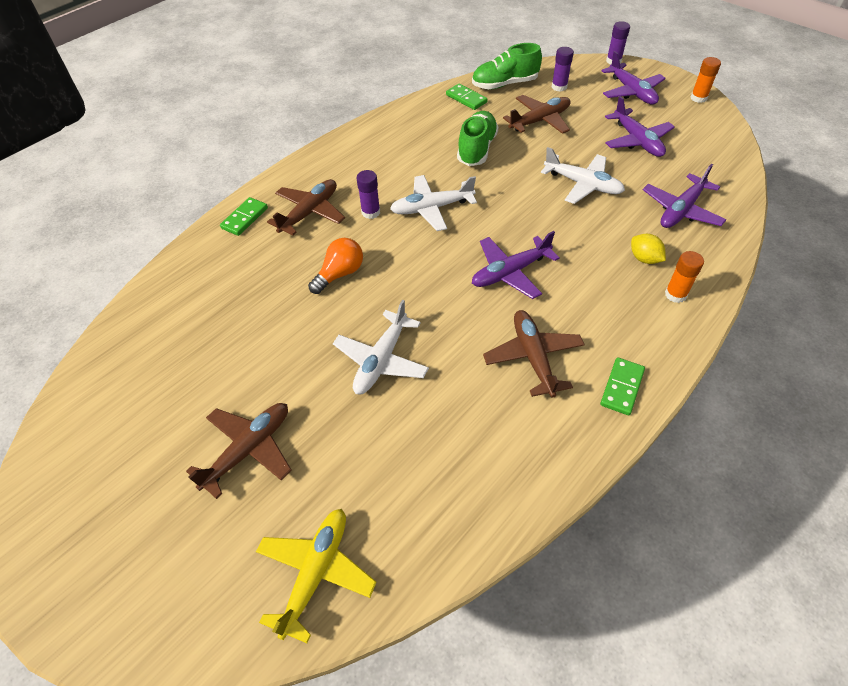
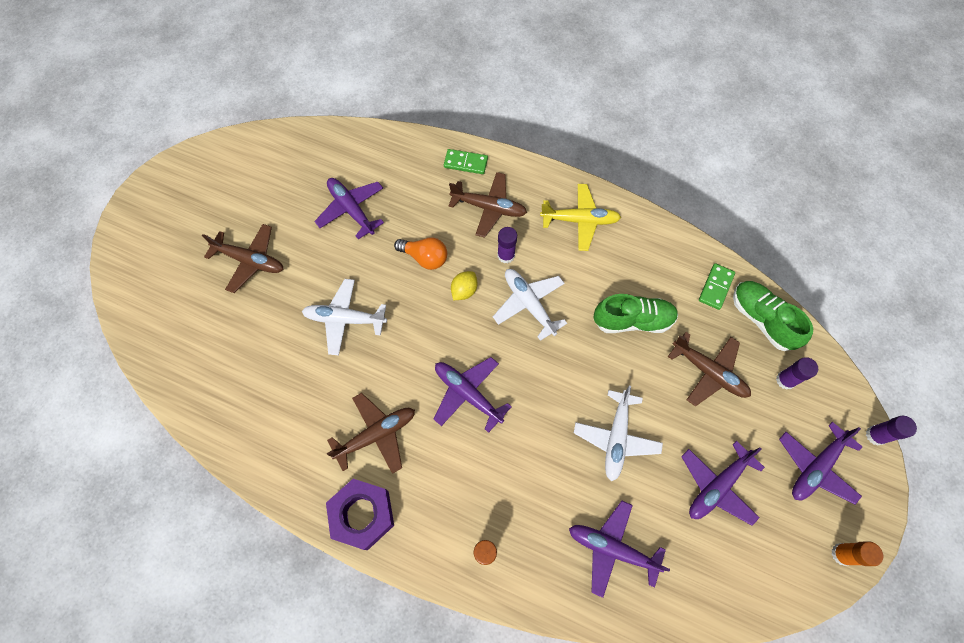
camera: 70 degrees right, 15 degrees up
yellow plane [256,509,377,643] -> yellow plane moved to [540,184,621,251]
green domino [600,357,645,415] -> purple nut [326,479,394,550]
yellow lemon [631,234,666,264] -> yellow lemon moved to [451,271,477,300]
none -> purple plane [314,178,384,240]

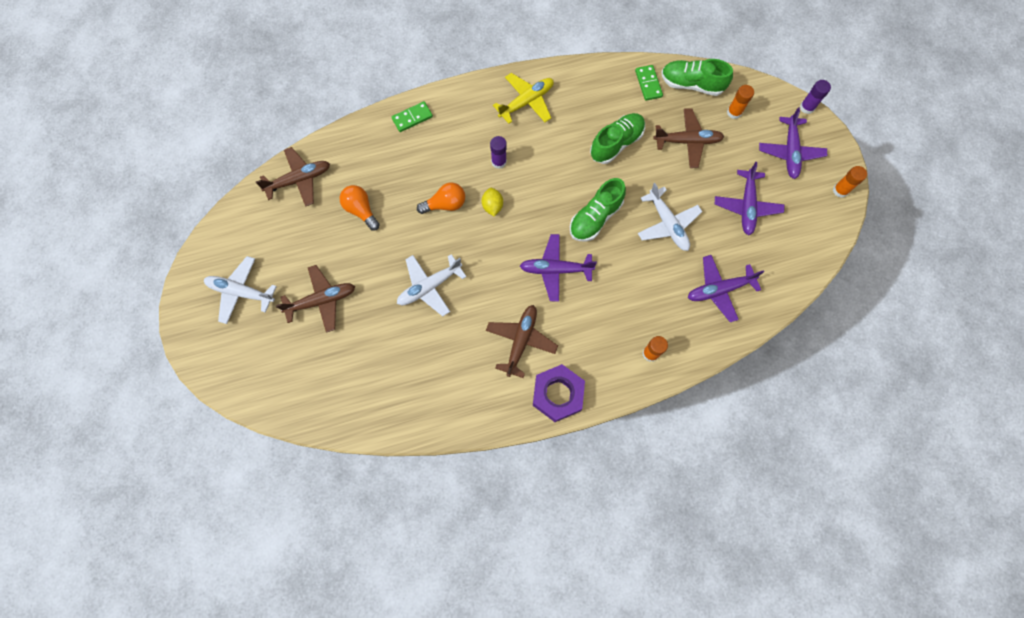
camera: 40 degrees left, 5 degrees up
purple plane [314,178,384,240] -> orange light bulb [340,185,380,231]
brown plane [449,172,527,238] -> brown plane moved to [256,147,330,207]
white plane [493,269,567,341] -> white plane moved to [204,256,277,324]
purple glue stick [776,357,818,390] -> orange glue stick [727,85,754,119]
none -> green shoe [570,178,626,242]

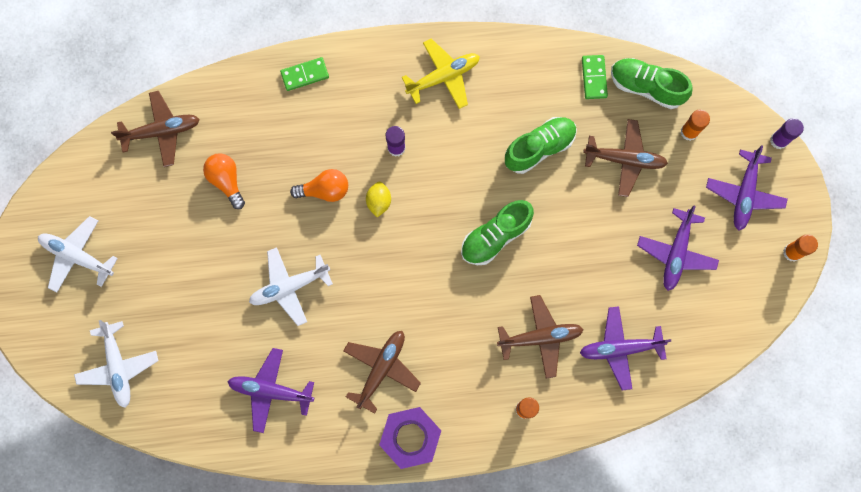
camera: 10 degrees right, 5 degrees up
brown plane [276,265,355,333] -> brown plane moved to [497,295,584,379]
purple plane [520,234,597,302] -> purple plane moved to [227,348,314,433]
white plane [638,183,702,251] -> white plane moved to [74,320,158,408]

